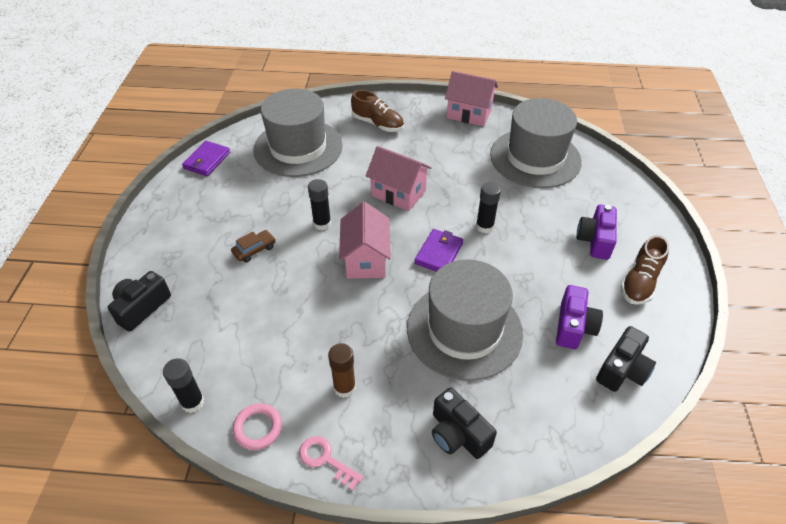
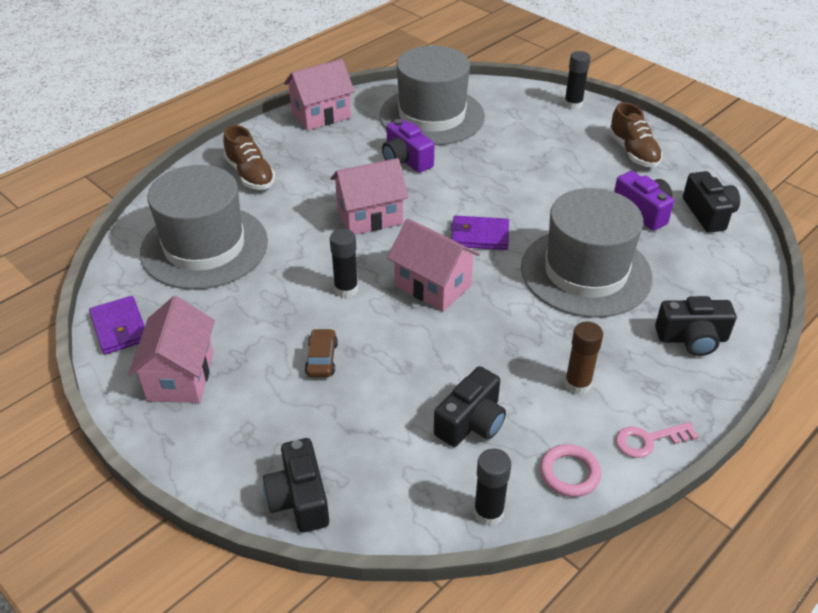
camera: 50 degrees left, 5 degrees down
brown shoe [351,90,404,132] -> brown shoe turned 75 degrees clockwise [223,125,275,190]
purple wallet [415,229,463,272] -> purple wallet turned 60 degrees counterclockwise [451,216,509,250]
black glue stick [476,182,501,233] -> black glue stick moved to [564,51,591,110]
purple camera [576,205,617,260] -> purple camera moved to [382,119,434,173]
none -> pink house [128,296,215,403]
none -> black camera [434,366,506,447]

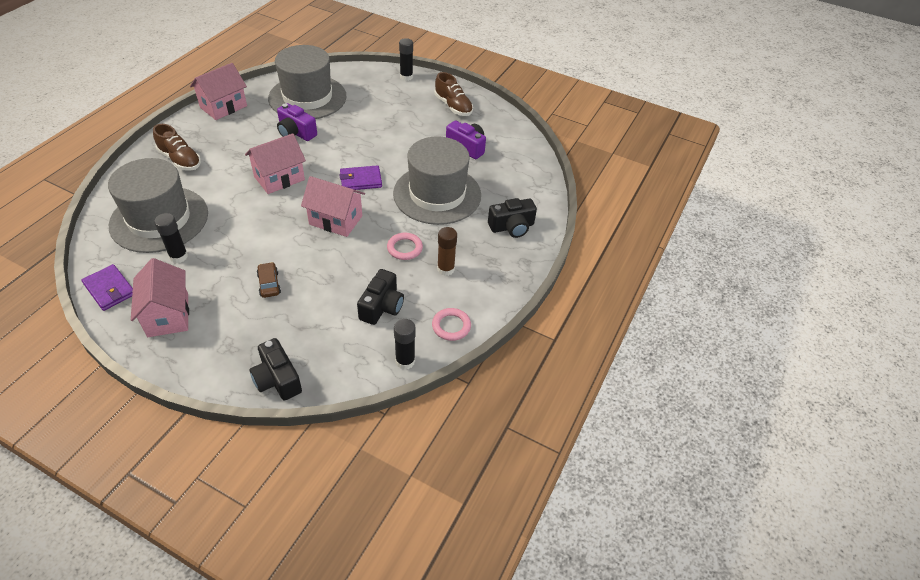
camera: 20 degrees left, 5 degrees up
black glue stick [330,229,358,298] -> black glue stick moved to [154,213,188,263]
pink key [616,422,698,458] -> none
black camera [683,171,740,233] -> none
none -> pink ring [387,233,423,260]

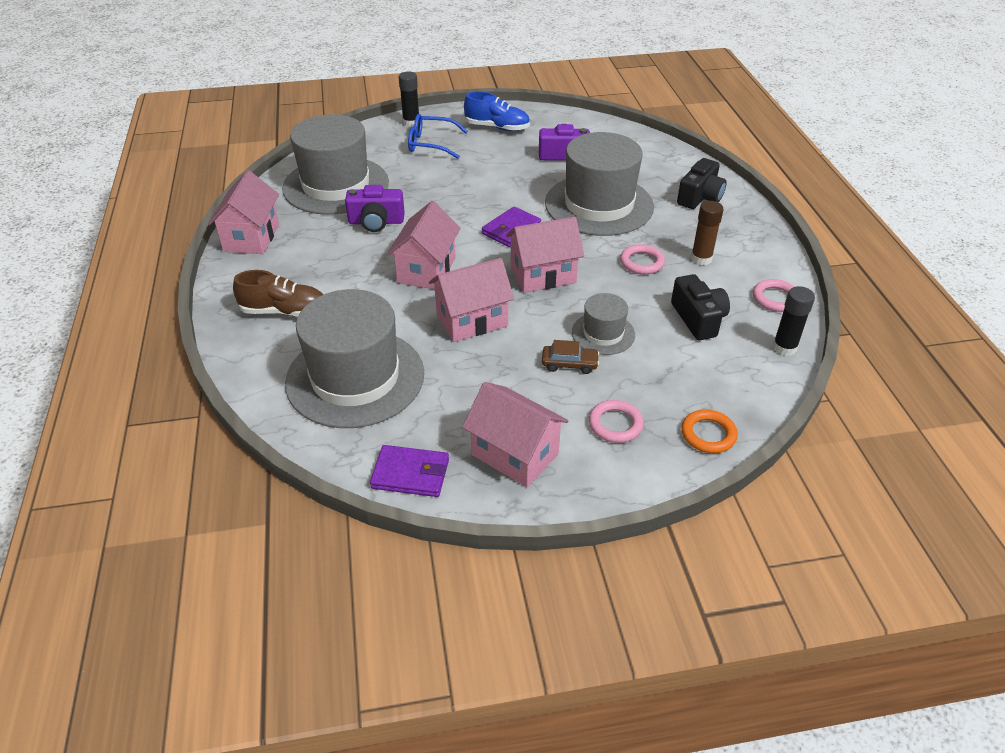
camera: 35 degrees left, 5 degrees down
black glue stick [154,213,188,263] -> none
black camera [249,338,302,400] -> orange ring [681,409,738,453]
brown car [257,262,281,298] -> brown car turned 150 degrees clockwise [542,340,600,374]
brown shoe [434,72,473,116] -> blue shoe [464,91,530,131]
none -> blue glasses [408,114,468,159]
none -> pink house [429,258,514,342]
none -> grey hat [572,293,635,355]
none -> pink ring [589,400,644,443]

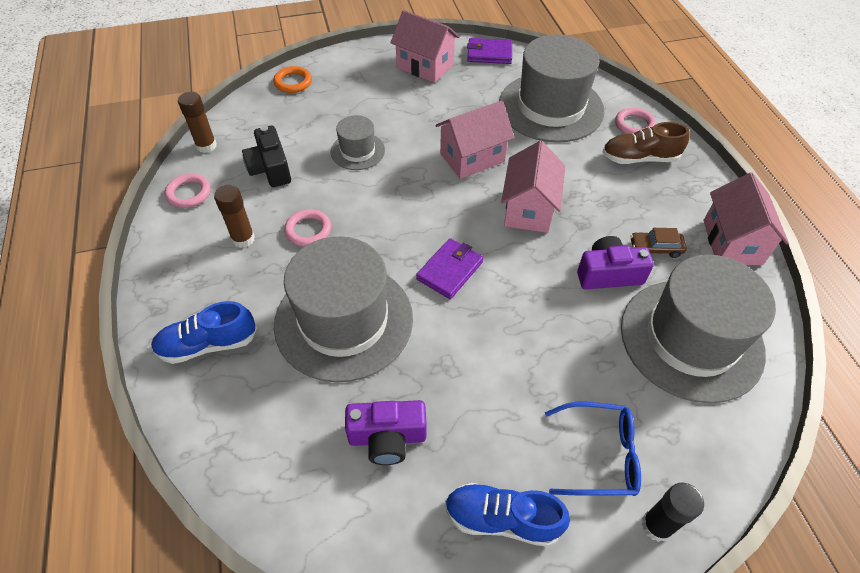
camera: 175 degrees right, 10 degrees up
pink house [506,216,584,293] -> none
brown car [542,340,600,374] -> brown car moved to [631,228,687,258]
pink ring [589,400,644,443] -> pink ring moved to [615,108,656,134]
black camera [677,158,727,209] -> blue shoe [151,301,257,364]
black glue stick [773,286,815,356] -> brown glue stick [178,92,217,153]

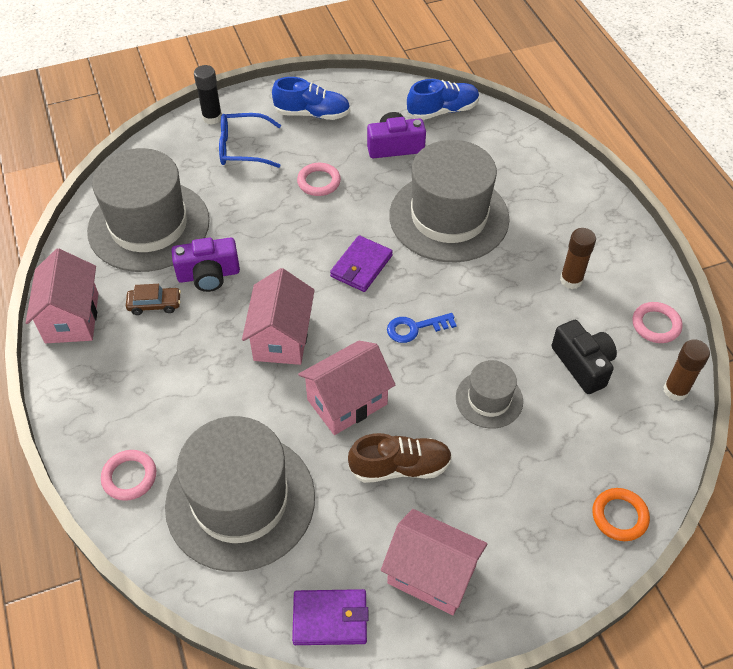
camera: 175 degrees right, 0 degrees up
blue shoe [151,301,257,364] -> blue shoe moved to [407,79,479,120]
pink ring [284,209,331,247] -> pink ring moved to [297,163,341,196]
brown shoe [603,122,689,164] -> brown shoe moved to [348,433,452,483]
none -> blue key [387,313,457,343]

